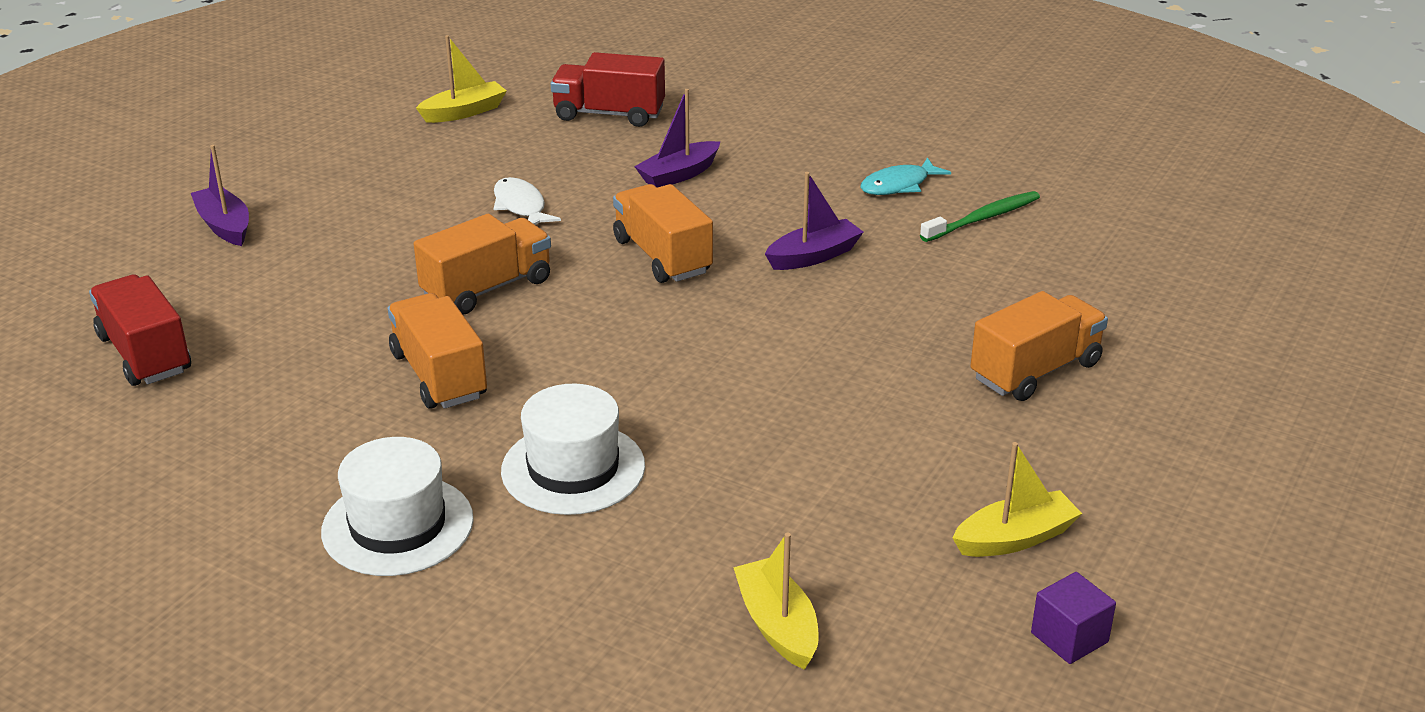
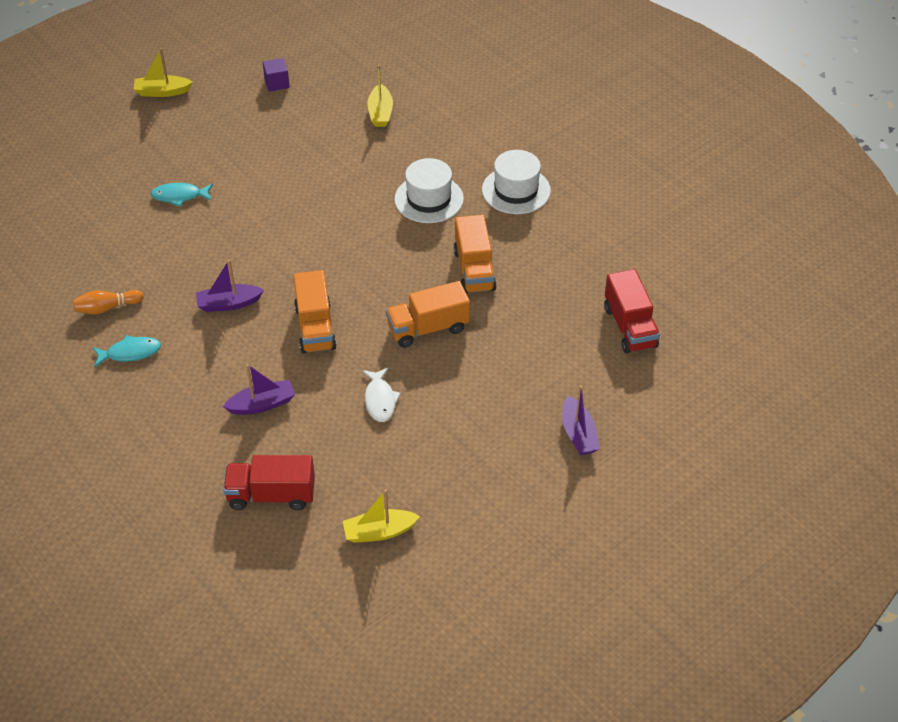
camera: 160 degrees left, 15 degrees up
red truck [551,52,665,127] -> red truck turned 150 degrees clockwise [223,455,315,510]
green toothbrush [920,191,1040,242] -> orange bowling pin [73,290,144,314]
yellow boat [953,442,1082,557] -> yellow boat moved to [133,48,193,97]
orange truck [970,291,1108,401] -> turquoise fish [151,183,213,206]

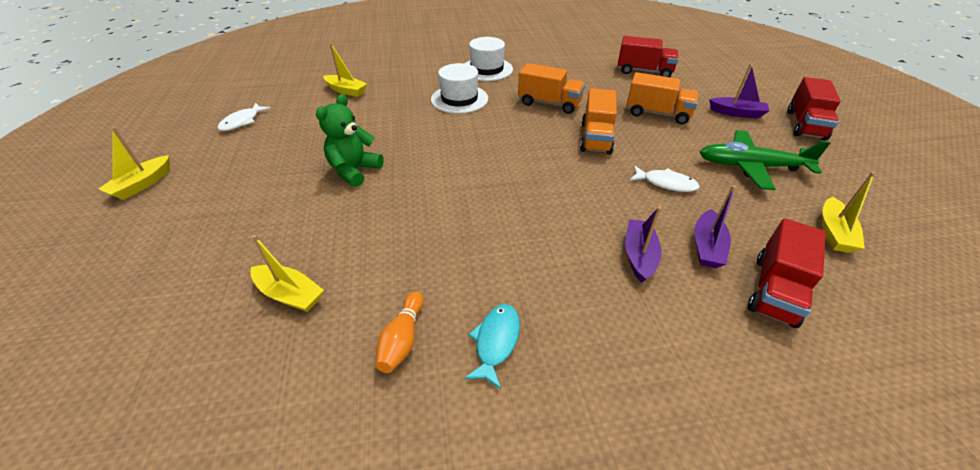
camera: 60 degrees left, 5 degrees down
turquoise fish [151,183,213,206] -> none
purple boat [196,259,264,312] -> purple boat moved to [694,185,736,268]
purple cube [263,58,290,91] -> white fish [218,103,271,131]
orange truck [294,270,337,354] -> orange truck moved to [626,72,698,124]
none -> yellow boat [250,235,324,312]
none -> green teddy bear [316,94,384,187]
none -> green plane [700,130,830,190]
none -> red truck [787,77,841,141]

